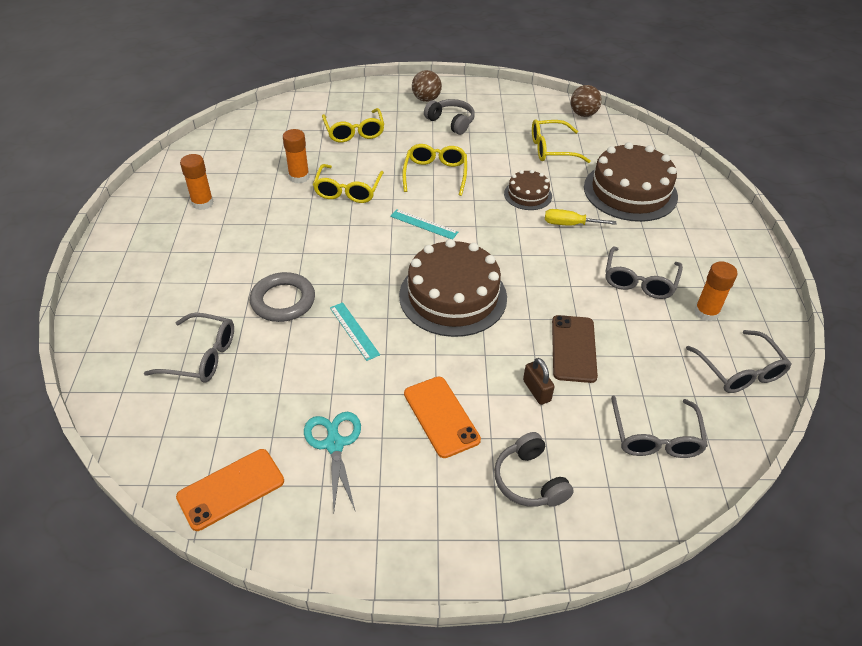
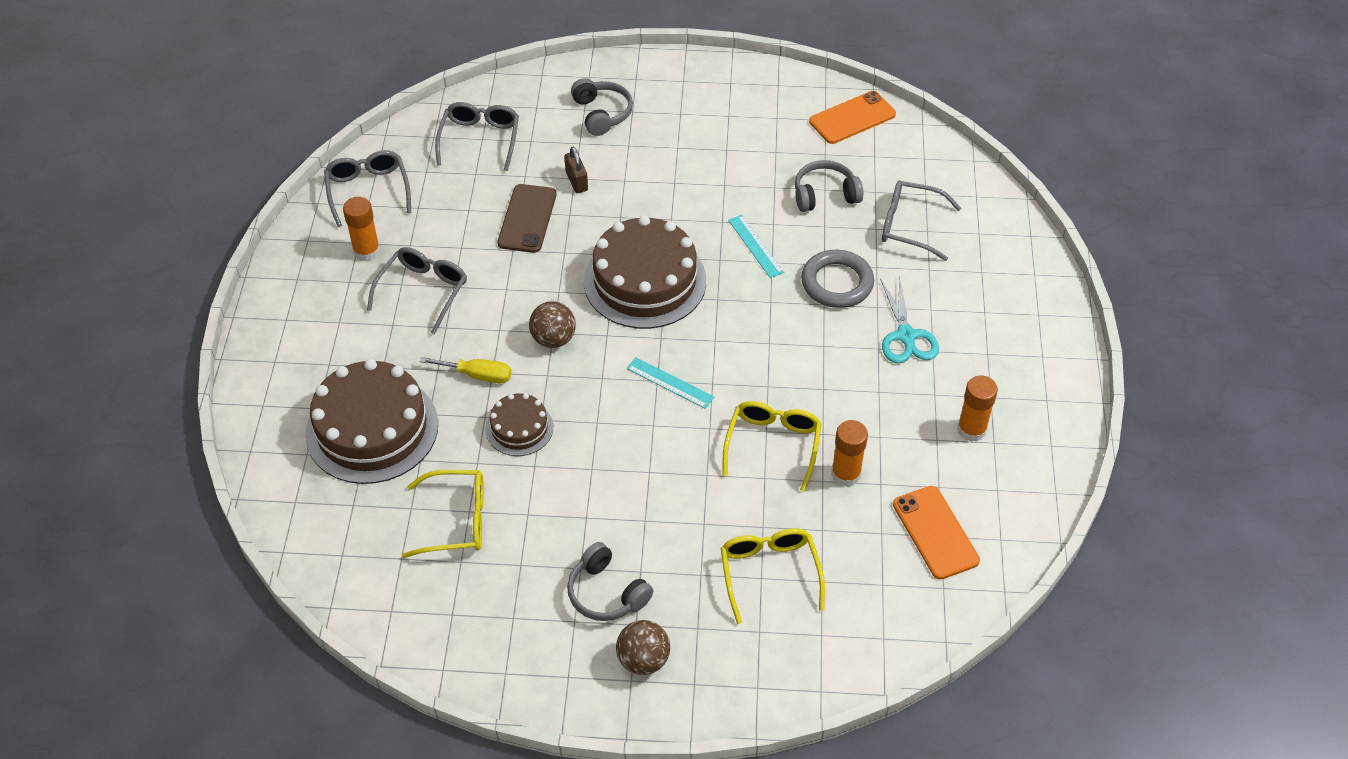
camera: 175 degrees left, 5 degrees up
turquoise scissors [304,412,361,512] -> turquoise scissors moved to [880,275,939,363]
yellow glasses [402,144,467,196] -> none
orange phone [404,376,481,458] -> orange phone moved to [893,486,980,580]
brown ball [570,85,602,117] -> brown ball moved to [529,301,576,348]
none -> grey headphones [795,160,863,212]

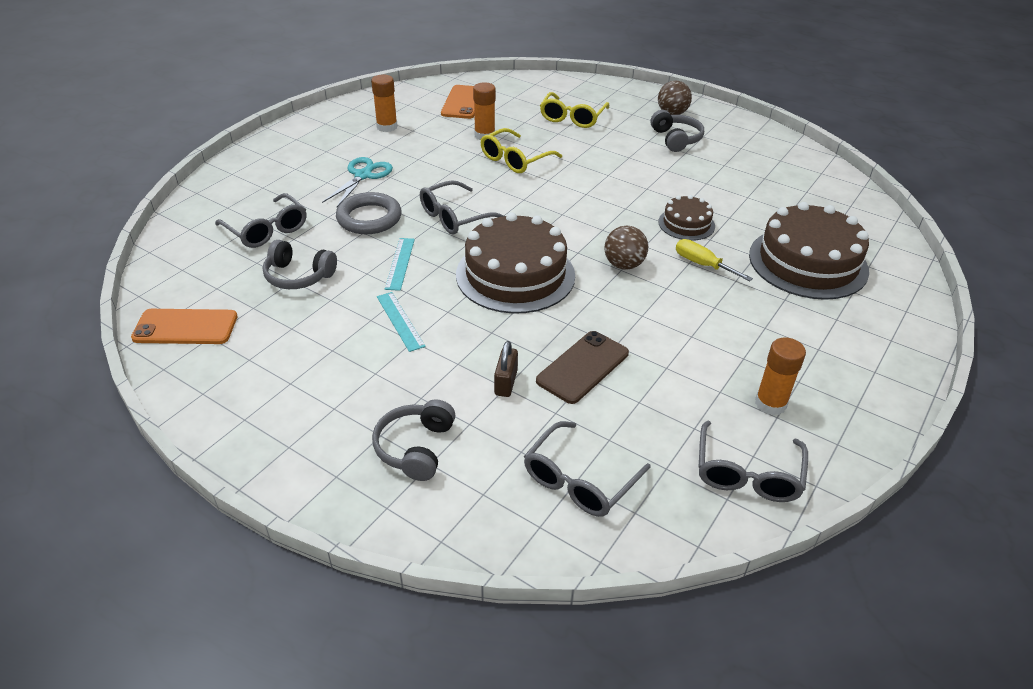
camera: 150 degrees left, 10 degrees down
grey glasses [367,247,467,335] -> grey glasses moved to [420,180,504,234]
yellow glasses [402,470,484,558] -> none
turquoise ruler [627,357,714,409] -> turquoise ruler moved to [377,292,426,352]

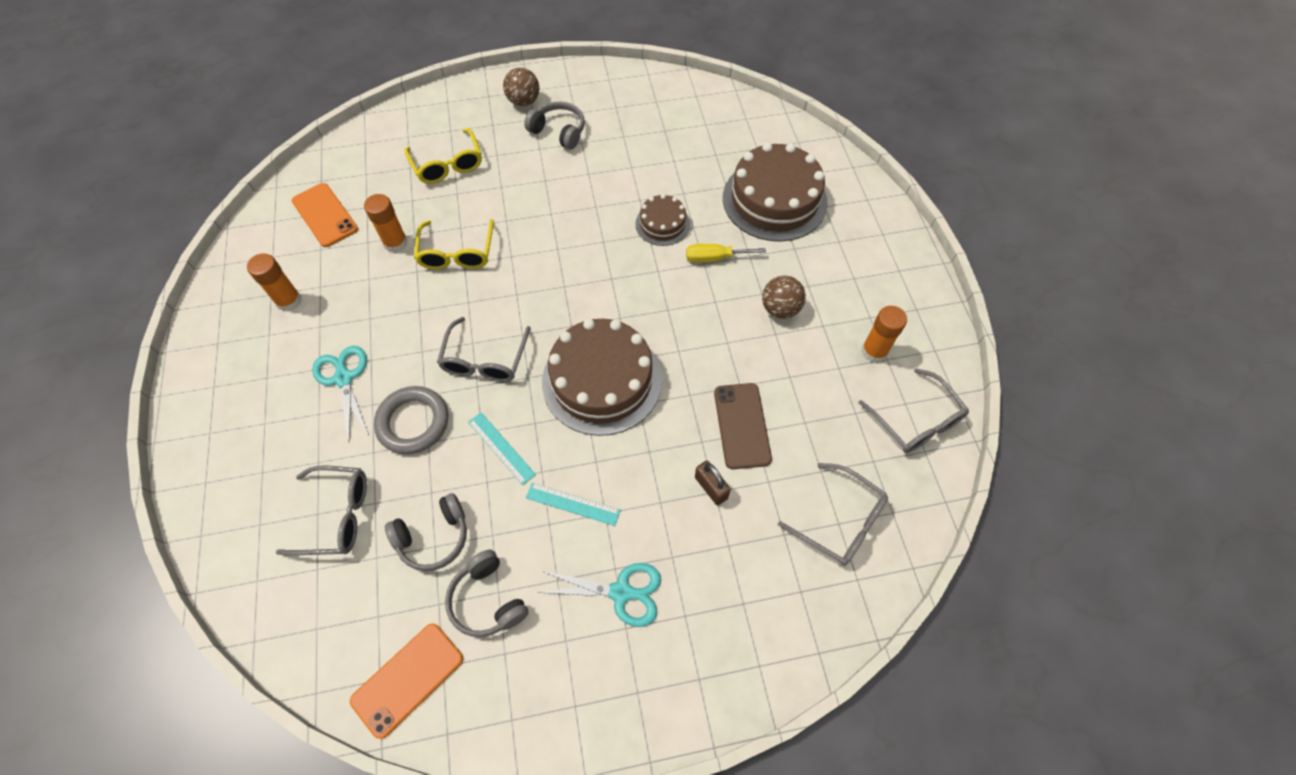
camera: 45 degrees left, 20 degrees up
grey headphones [372,399,455,481] -> grey headphones moved to [445,549,529,637]
grey glasses [524,421,651,517] -> grey glasses turned 45 degrees counterclockwise [778,463,888,566]
brown ball [604,226,649,270] -> brown ball moved to [762,276,806,319]
none -> turquoise scissors [536,563,661,627]

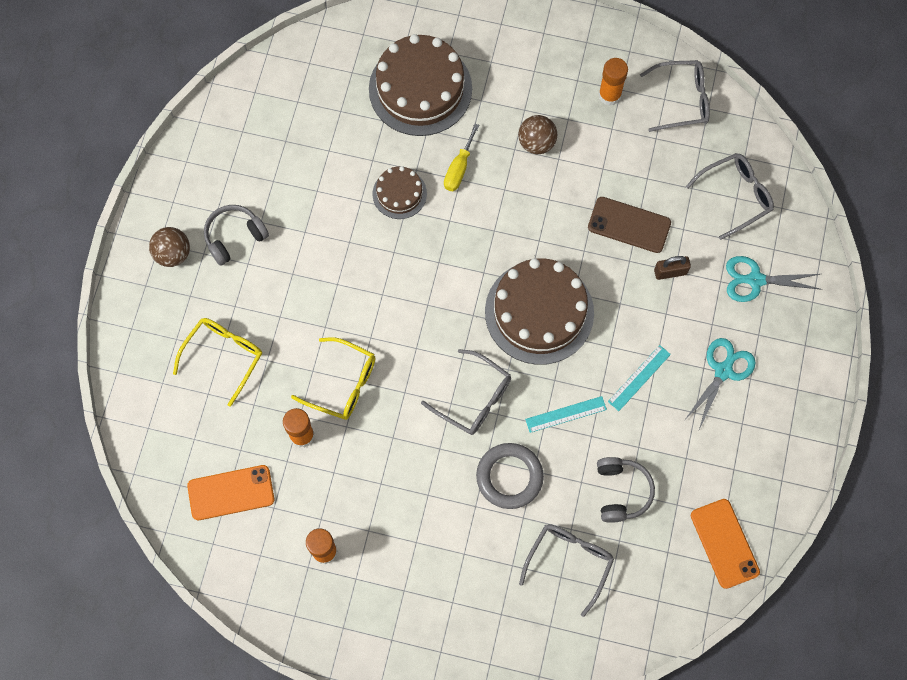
camera: 65 degrees left, 10 degrees up
turquoise scissors [312,346,369,441] -> turquoise scissors moved to [726,256,823,302]
yellow glasses [405,128,482,184] -> yellow glasses turned 60 degrees counterclockwise [173,318,262,407]
grey headphones [445,549,529,637] -> none

